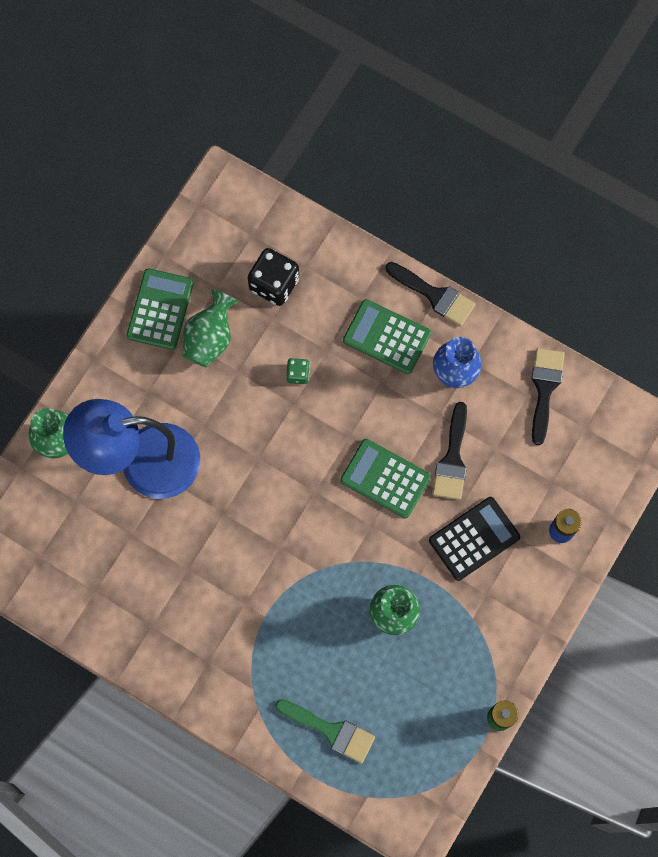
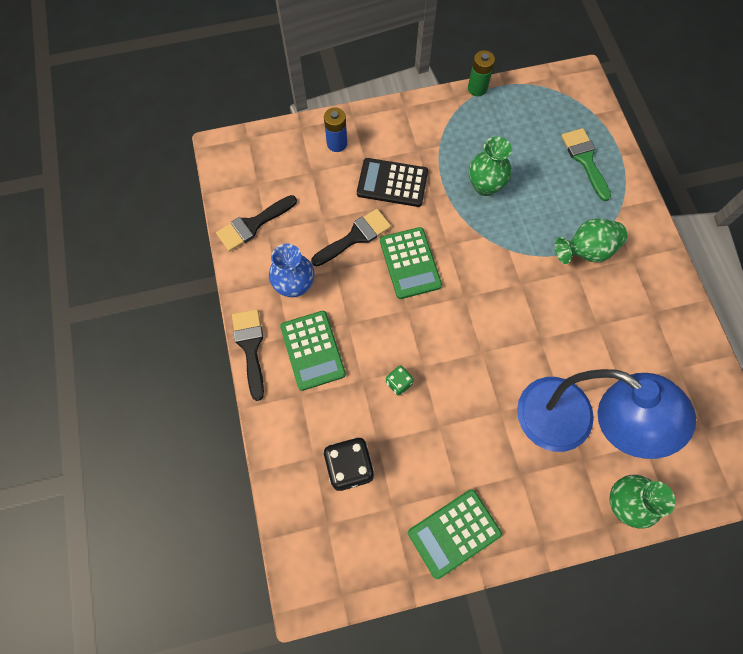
camera: 135 degrees left, 5 degrees down
green vase [183,289,238,367] -> green vase moved to [555,218,627,264]

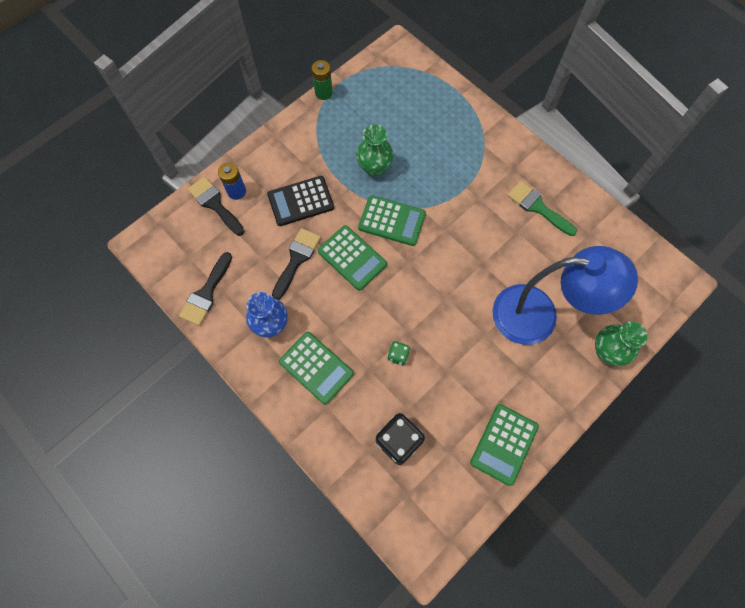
camera: 30 degrees left, 0 degrees up
black brush [232,309,264,401] -> black brush moved to [188,177,244,236]
green vase [555,218,627,264] -> none
green brush [561,128,611,201] -> green brush moved to [507,181,577,236]
none -> green calculator [358,195,426,246]

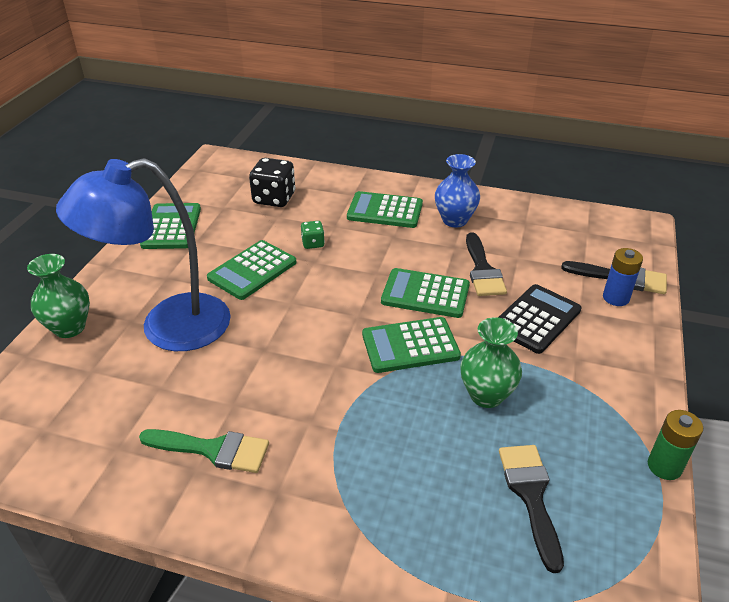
camera: 150 degrees right, 30 degrees down
black brush [179,252,232,326] -> black brush moved to [499,445,564,573]
none -> green calculator [207,240,297,300]

